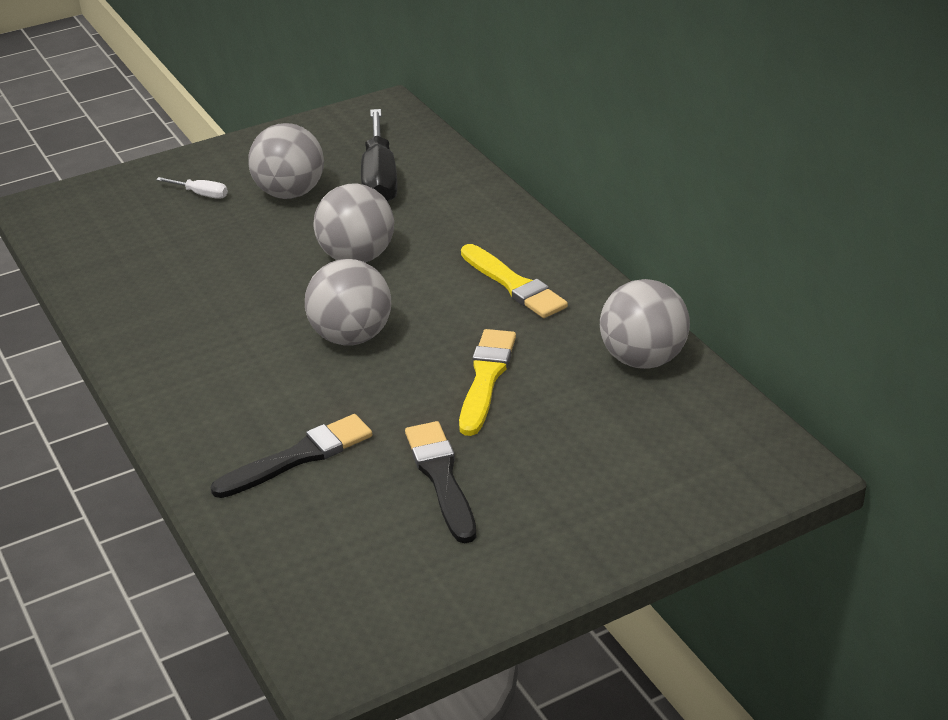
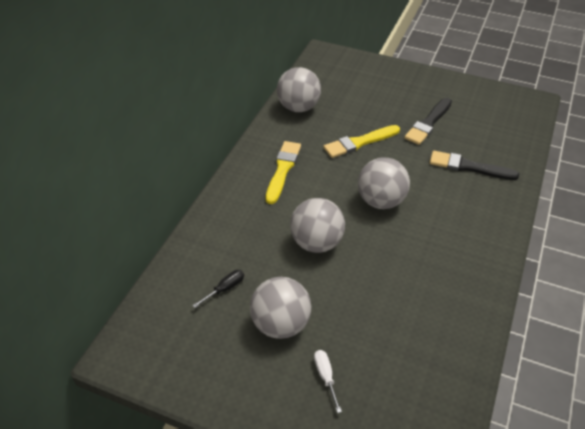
camera: 130 degrees left, 10 degrees up
black screwdriver [361,109,397,202] -> black screwdriver [192,270,244,308], size x0.45

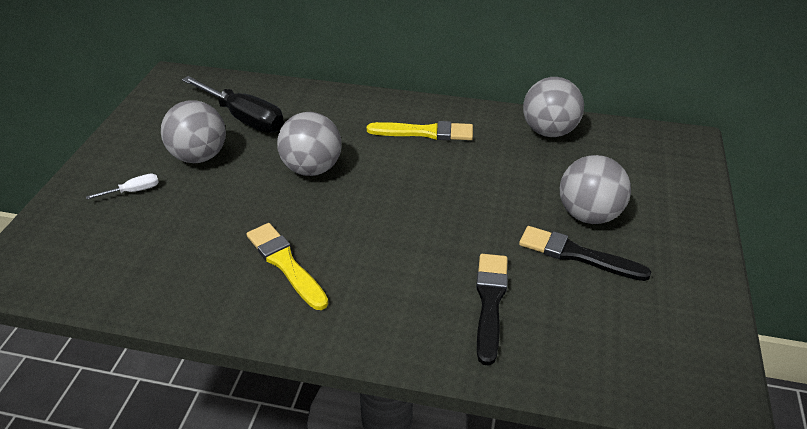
camera: 80 degrees right, 5 degrees down
black screwdriver [192,270,244,308] -> black screwdriver [182,76,284,133], size x2.22
yellow brush [324,125,400,158] -> yellow brush moved to [247,223,328,310]
grey ball [358,158,410,209] -> grey ball moved to [560,155,631,224]

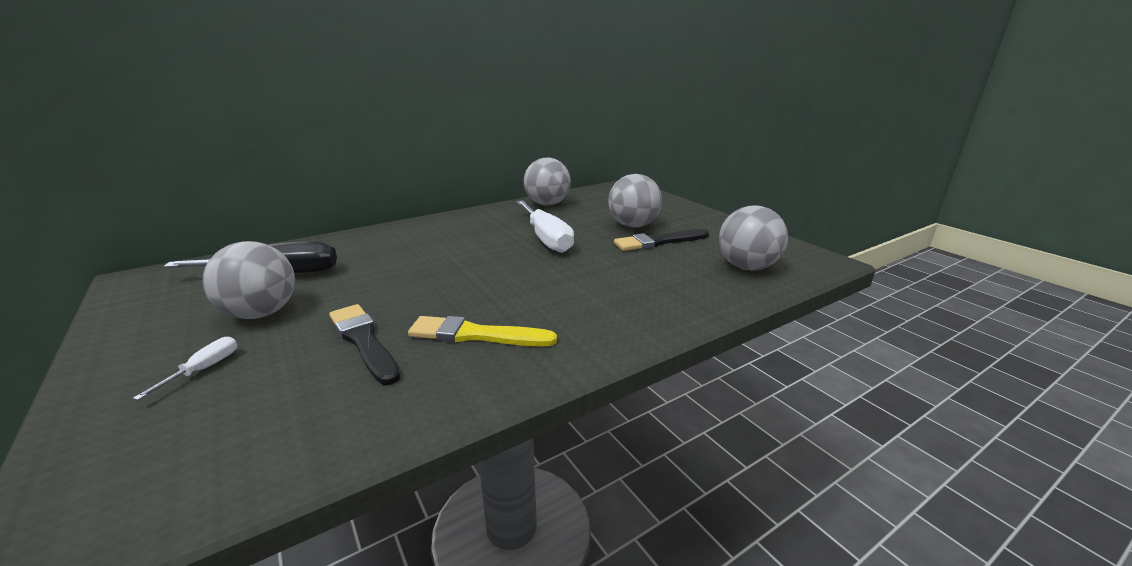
camera: 45 degrees left, 15 degrees down
grey ball [277,112,342,176] -> grey ball moved to [719,205,788,271]
yellow brush [367,121,473,140] -> none
black brush [476,254,508,366] -> black brush moved to [329,304,400,385]
none -> white screwdriver [516,200,574,253]

